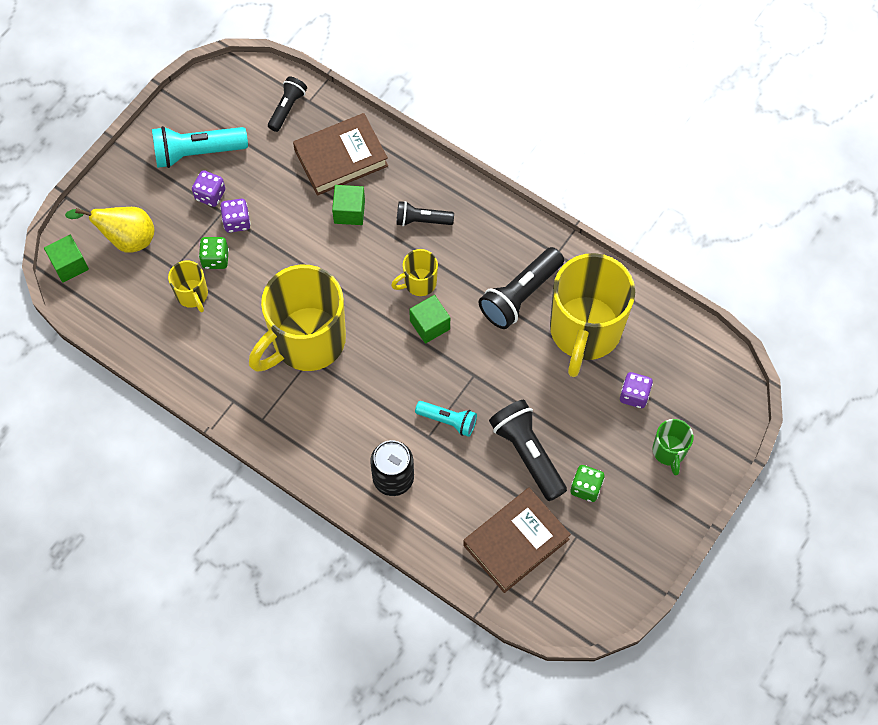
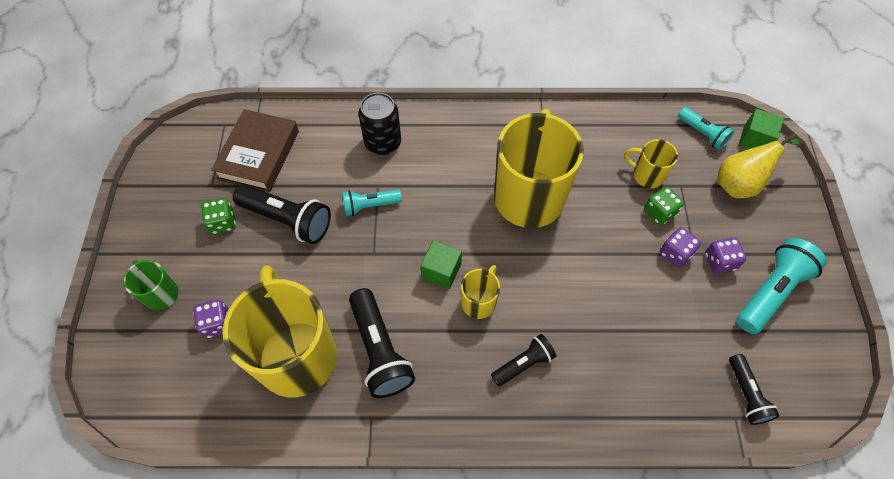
camera: 145 degrees right, 5 degrees down
brown book [293,113,388,196] -> none
green cube [332,185,365,225] -> none
black flashlight [479,247,564,329] -> black flashlight turned 150 degrees clockwise [349,288,415,398]
none -> turquoise flashlight [678,107,734,150]

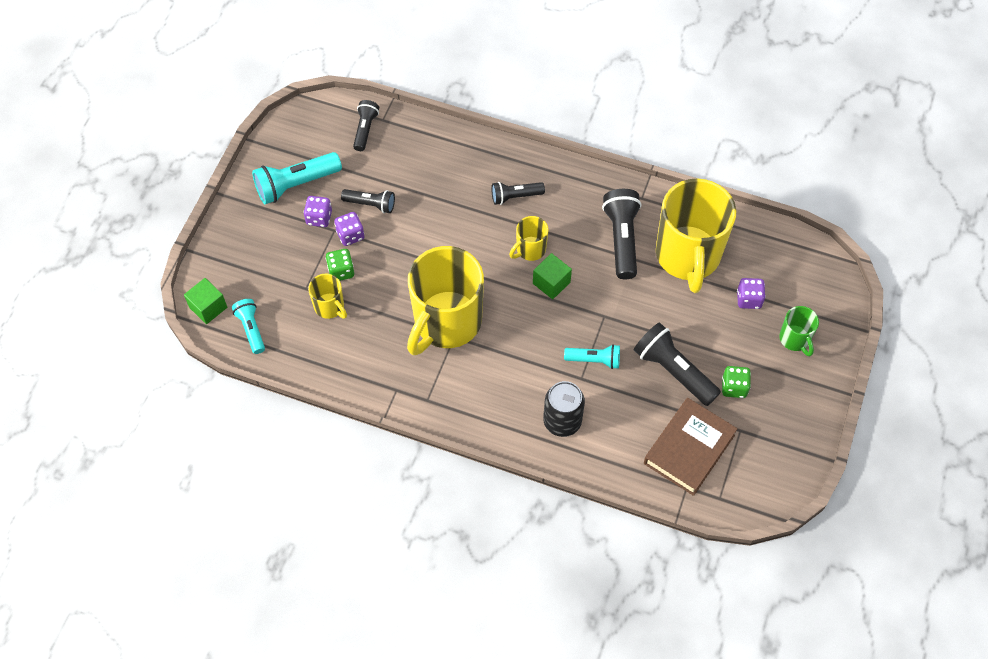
camera: 160 degrees left, 0 degrees up
yellow pear [717,133,800,198] -> none
none -> black flashlight [341,189,395,213]

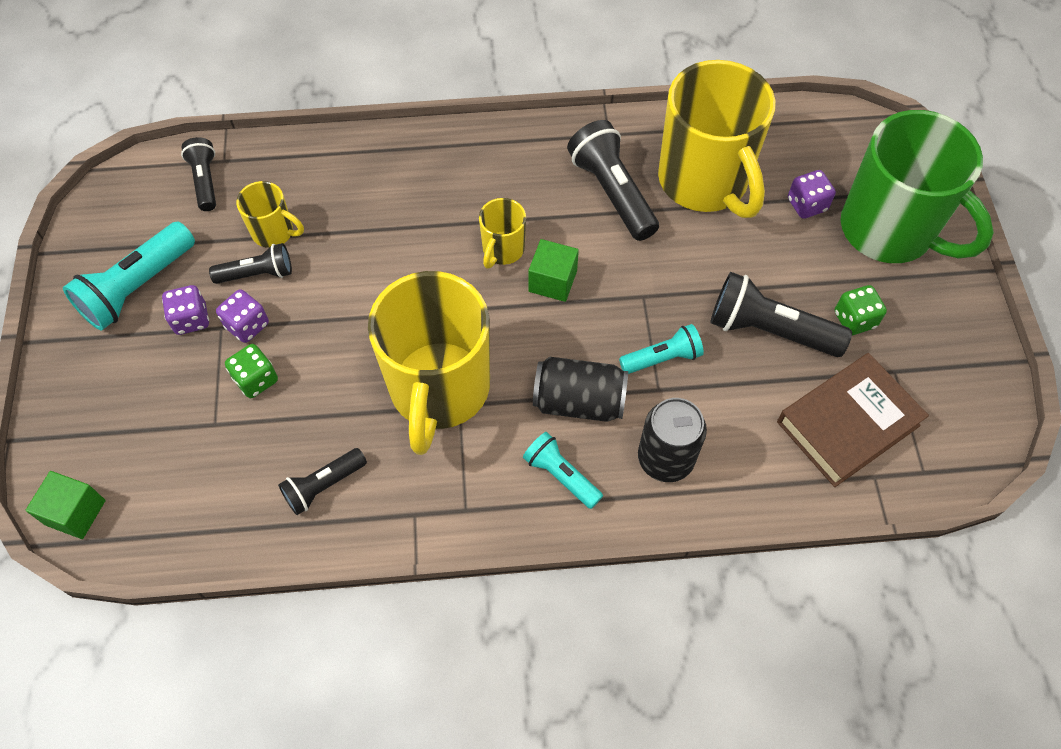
camera: 25 degrees left, 0 degrees up
turquoise flashlight [232,299,265,354] -> turquoise flashlight moved to [523,432,603,509]
yellow mug [308,274,347,319] -> yellow mug moved to [236,181,304,248]
black flashlight [491,182,545,205] -> black flashlight moved to [278,448,367,515]
brown book [644,398,738,496] -> brown book turned 45 degrees clockwise [777,353,929,487]
green mug [779,306,819,357] -> green mug [841,110,994,263], size x2.22
none -> black can [533,357,628,422]

